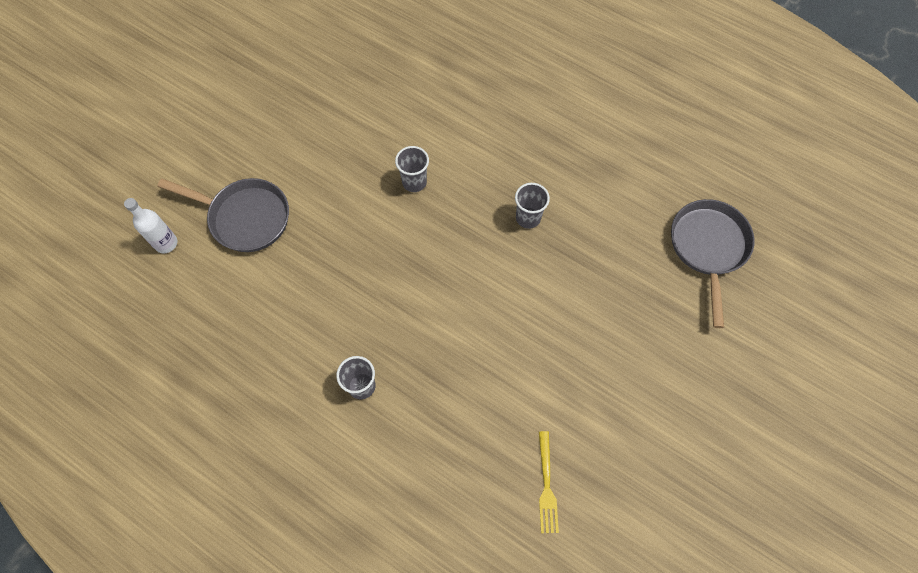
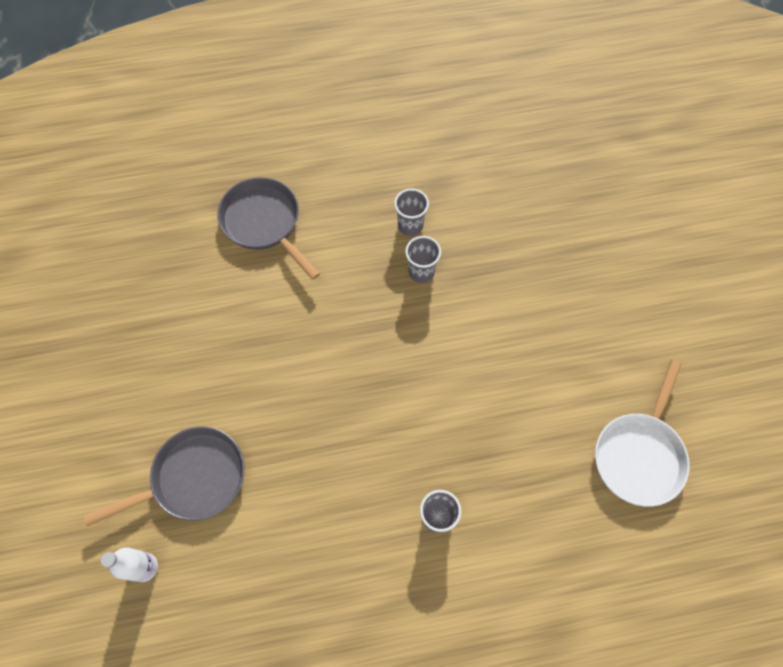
camera: 45 degrees left, 0 degrees up
grey cup [395,146,429,192] -> grey cup moved to [394,188,429,236]
yellow fork [539,431,559,533] -> white pan [595,359,690,507]
grey pan [671,199,755,328] -> grey pan moved to [217,177,320,280]

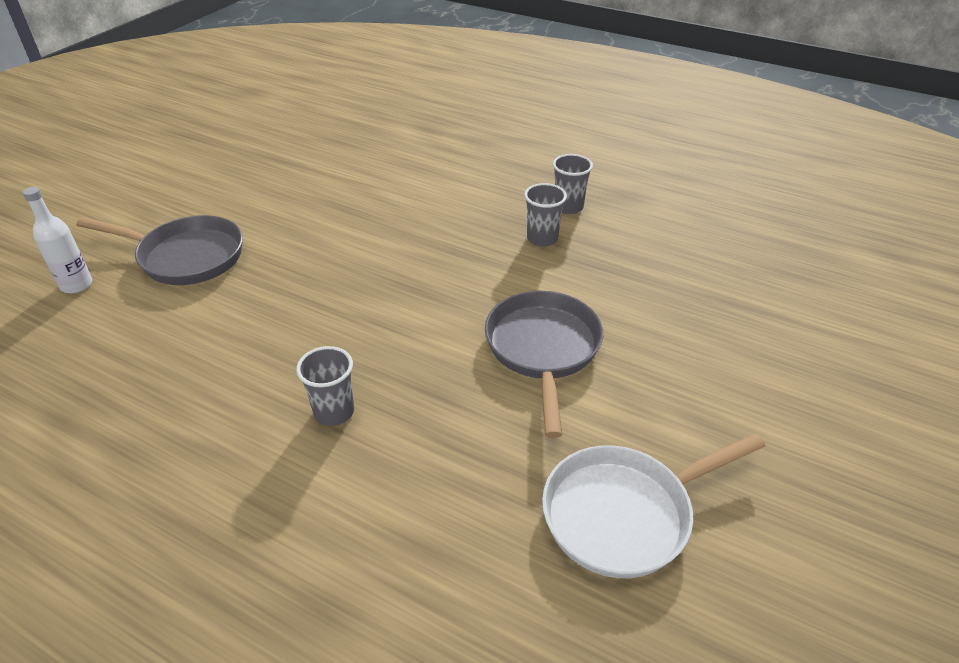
camera: 40 degrees right, 25 degrees down
grey pan [217,177,320,280] -> grey pan moved to [485,291,603,438]

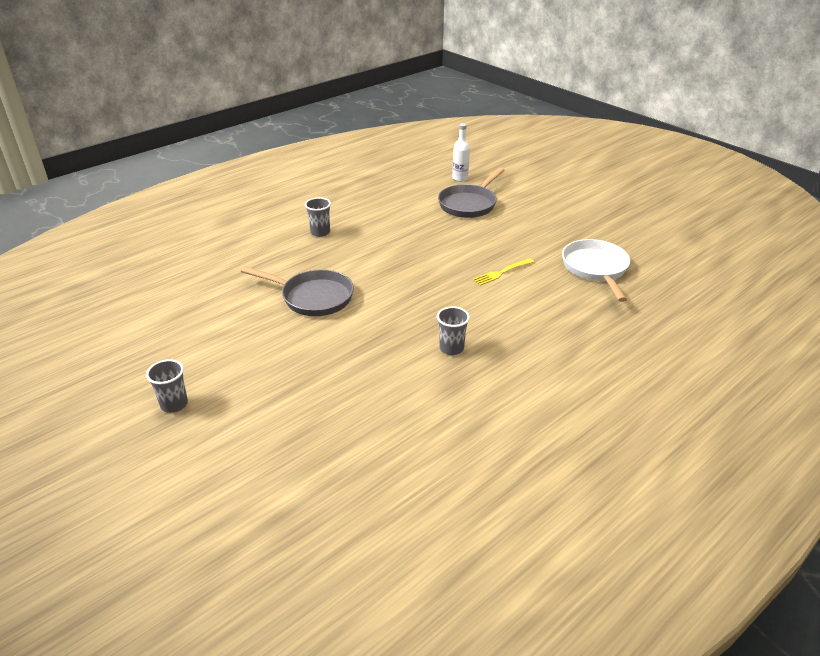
camera: 110 degrees right, 5 degrees down
grey cup [524,183,567,247] -> grey cup moved to [146,359,188,413]
white pan [542,433,765,578] -> white pan moved to [562,239,630,302]
none -> yellow fork [473,258,534,286]

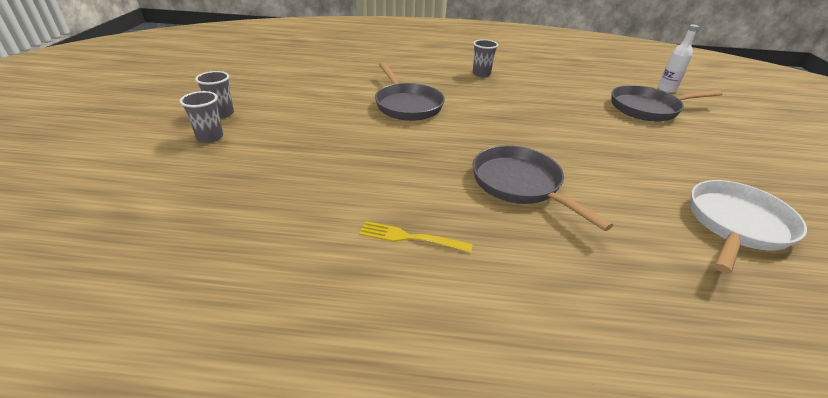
camera: 45 degrees right, 0 degrees up
grey cup [437,306,470,355] -> grey cup moved to [180,91,223,143]
yellow fork [473,258,534,286] -> yellow fork moved to [359,221,473,253]
none -> grey pan [472,145,613,231]

